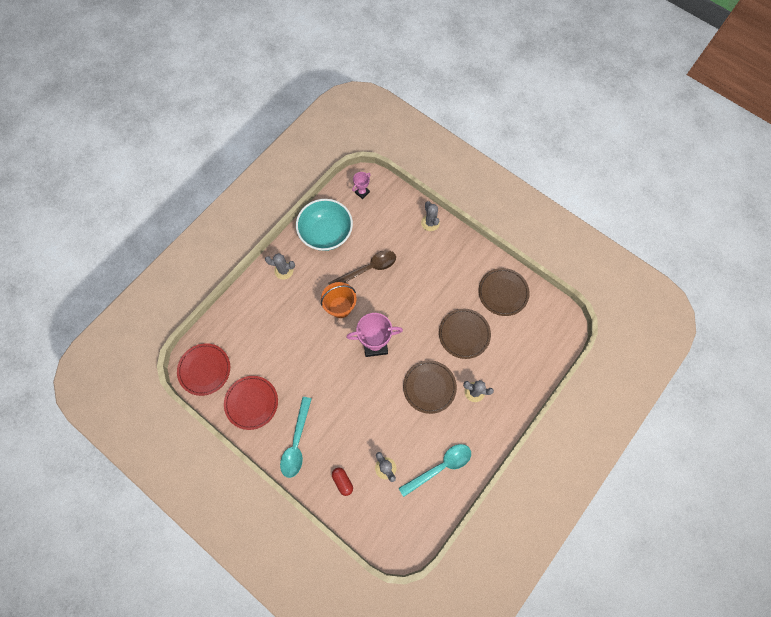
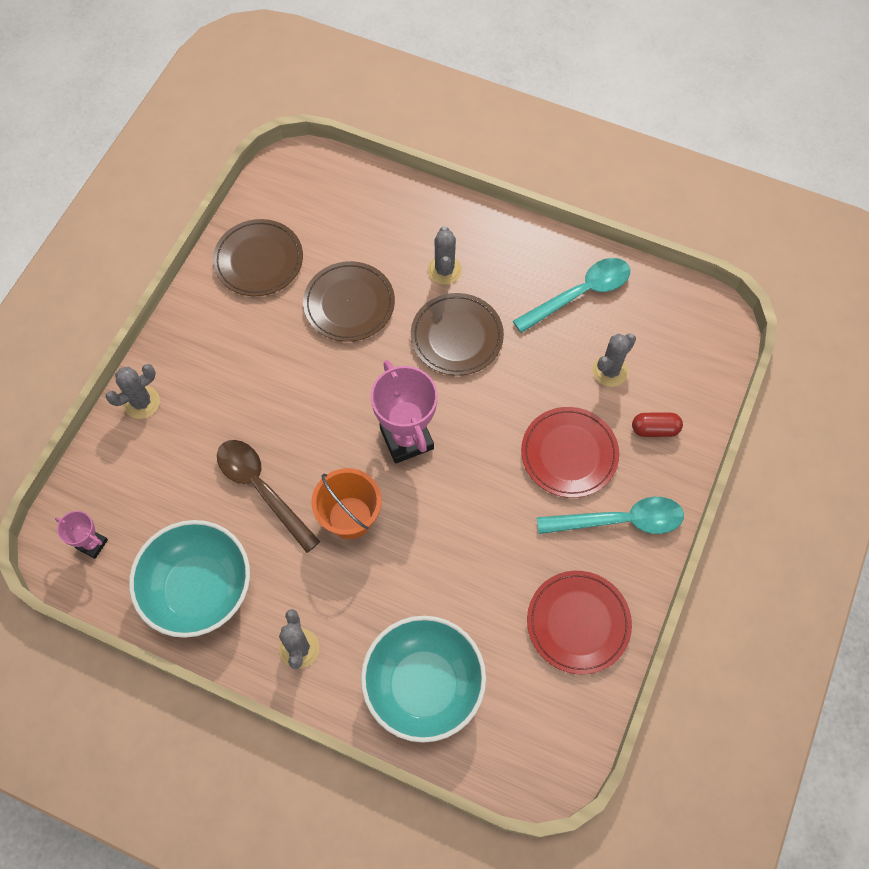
camera: 105 degrees left, 5 degrees down
red plate [177,343,230,396] -> red plate moved to [521,407,619,498]
red capsule [332,467,353,496] -> red capsule turned 45 degrees clockwise [632,412,683,437]
turquoise spoon [398,444,471,497] -> turquoise spoon turned 105 degrees clockwise [513,258,630,333]
none -> turquoise bowl [361,616,486,743]

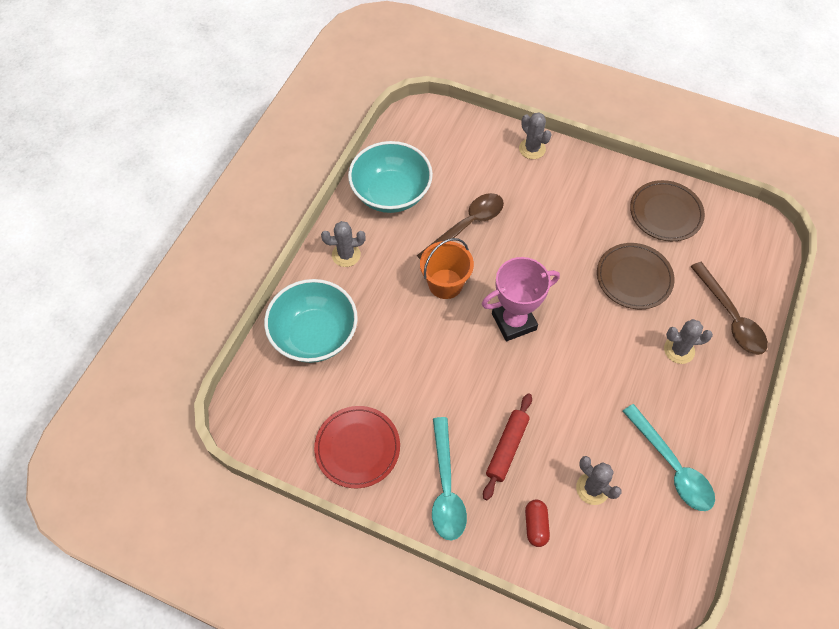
camera: 90 degrees right, 5 degrees down
pink trophy [55,511,108,559] -> none
brown plate [411,293,504,376] -> none
red plate [521,407,619,498] -> red rolling pin [483,393,532,500]
none -> brown spoon [690,262,768,355]

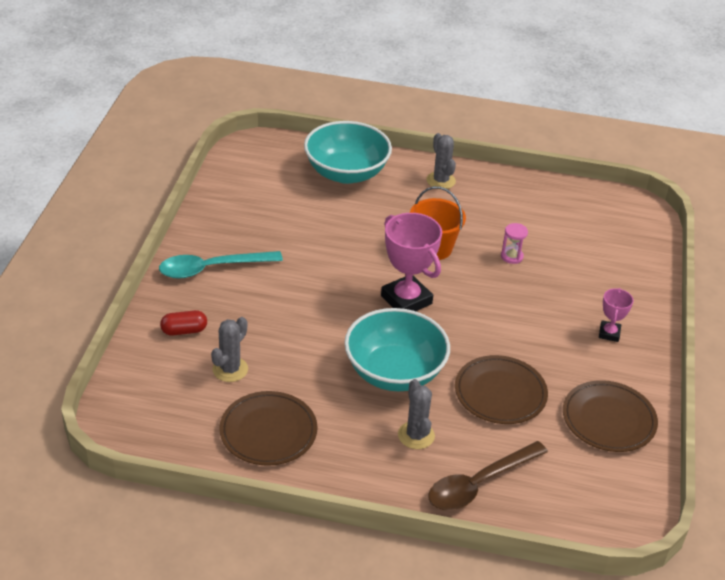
camera: 75 degrees right, 20 degrees down
red plate [314,406,400,488] -> none
turquoise bowl [348,141,433,213] -> turquoise bowl moved to [344,308,450,391]
brown spoon [417,193,504,259] -> pink hourglass [501,223,528,264]
red rolling pin [483,393,532,500] -> none
grey cactus [519,112,552,159] -> none
turquoise spoon [622,404,715,511] -> brown plate [219,391,318,466]
none -> pink trophy [599,288,634,342]

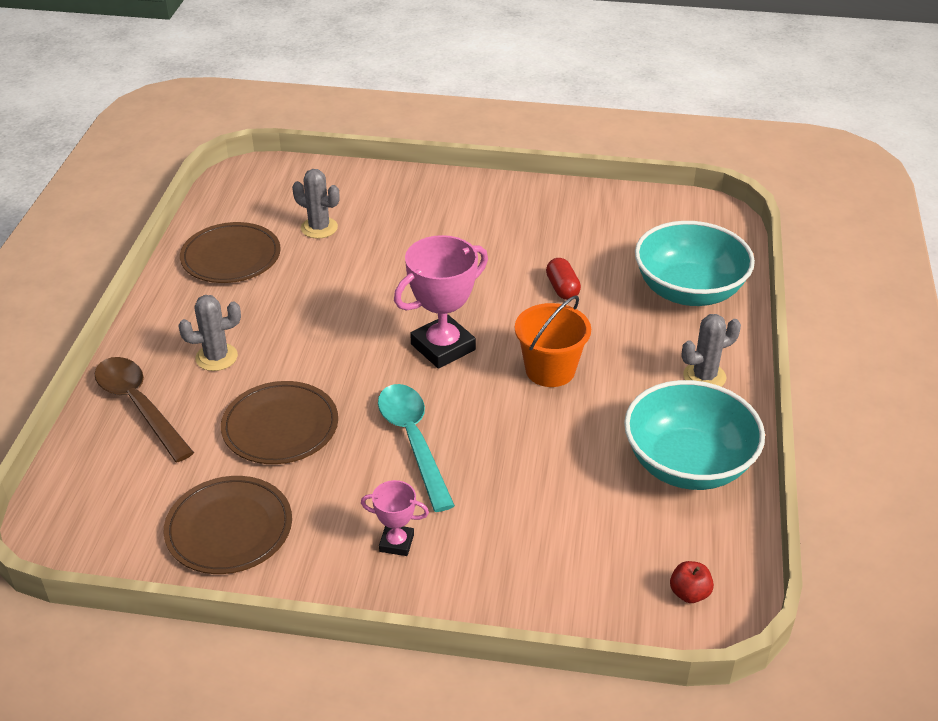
camera: 90 degrees right, 0 degrees up
turquoise spoon [159,251,283,279] -> turquoise spoon moved to [378,384,455,512]
red capsule [160,310,207,336] -> red capsule moved to [546,258,581,300]
turquoise bowl [344,308,450,391] -> turquoise bowl moved to [624,380,765,490]
pink hourglass [501,223,528,264] -> none
none -> red apple [670,561,714,603]

